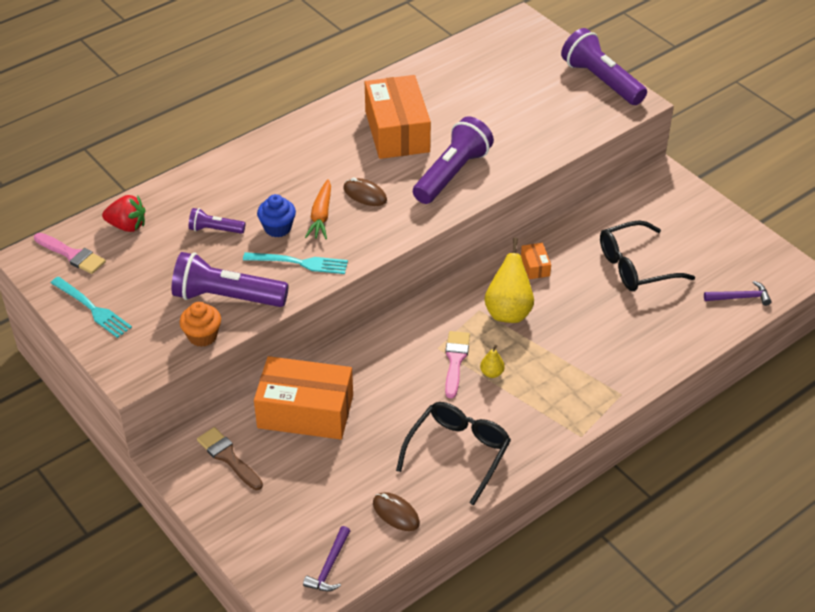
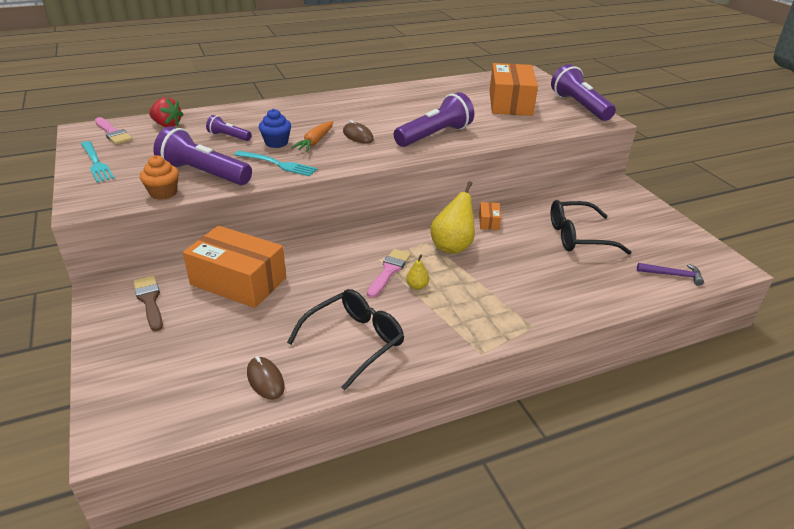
camera: 15 degrees right, 10 degrees down
purple hammer [303,526,350,591] -> none
orange box [365,75,431,159] -> orange box moved to [490,63,538,116]

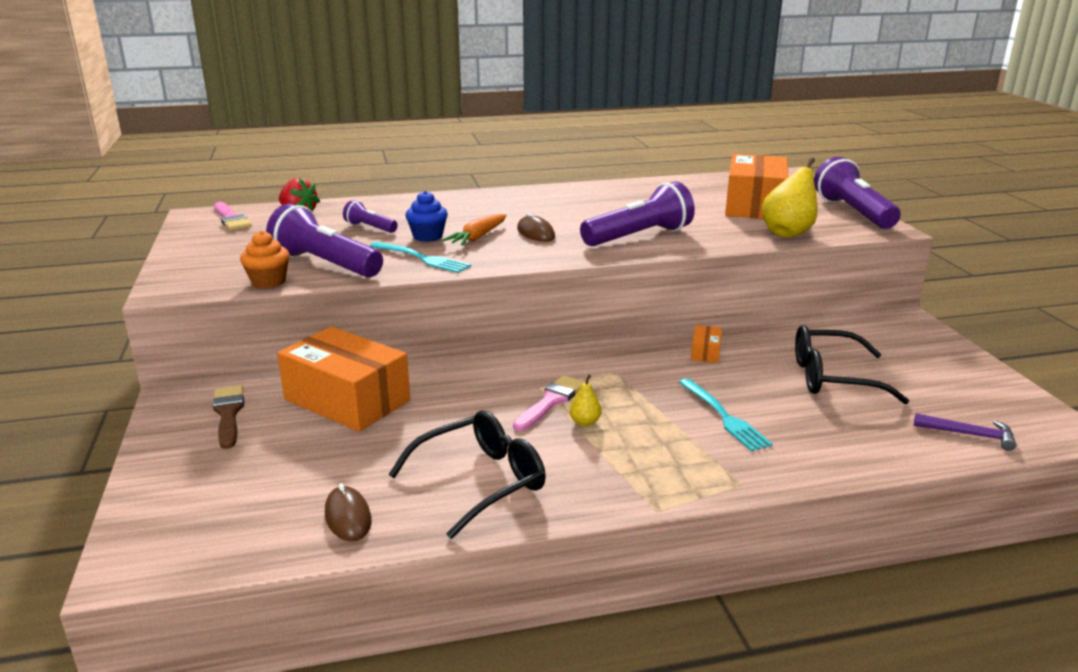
camera: 10 degrees right, 10 degrees down
turquoise fork [81,141,114,183] -> turquoise fork moved to [679,379,773,451]
yellow pear [430,181,475,254] -> yellow pear moved to [762,158,818,238]

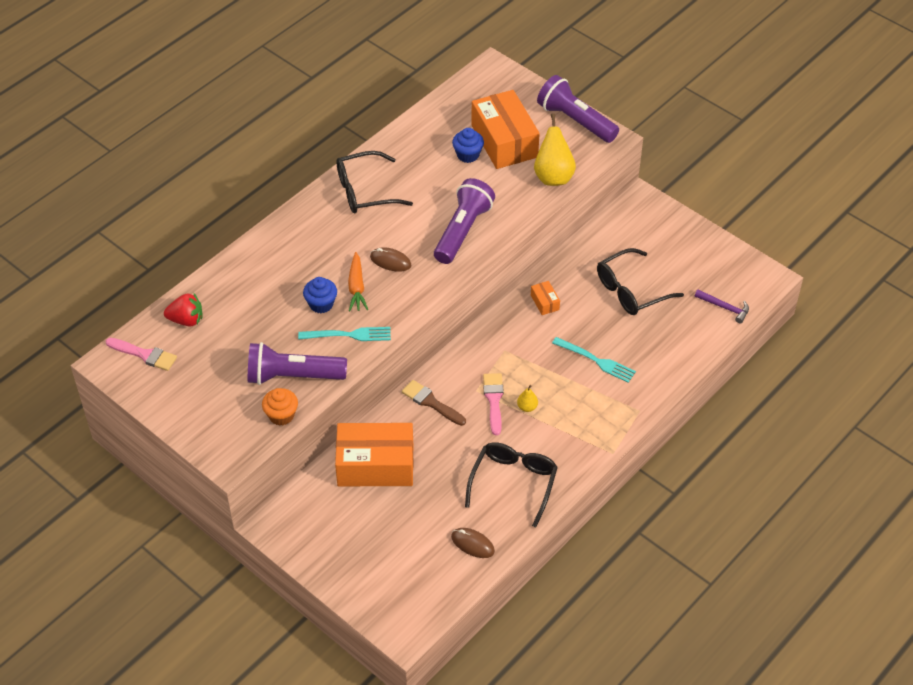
camera: 35 degrees left, 25 degrees up
brown brush [213,385,244,449] -> brown brush moved to [402,380,466,426]
purple flashlight [343,200,398,233] -> none
purple hammer [914,413,1016,451] -> purple hammer turned 45 degrees clockwise [695,289,749,323]
none -> black glasses [336,151,413,213]
none -> blue cupcake [452,128,484,163]

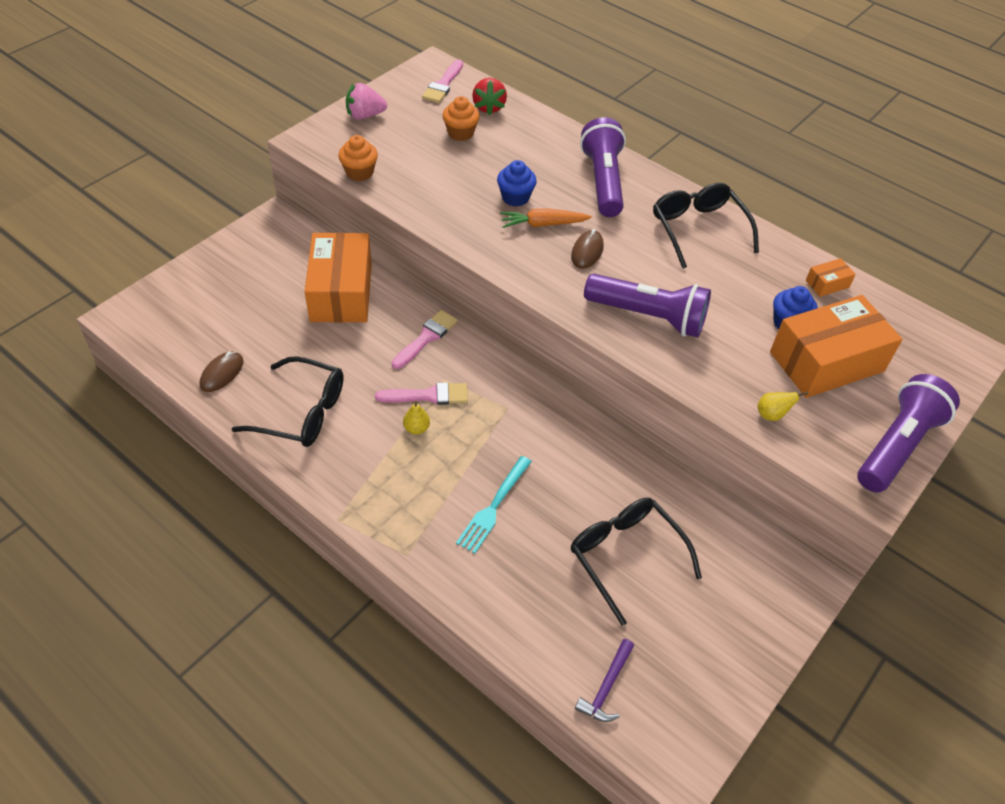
camera: 85 degrees right, 0 degrees up
purple flashlight [248,342,347,385] -> purple flashlight moved to [580,117,626,217]
turquoise fork [298,327,391,341] -> none
brown brush [402,380,466,426] -> pink brush [392,310,458,369]
orange box [531,281,560,315] -> orange box moved to [806,258,856,297]
yellow pear [534,113,576,186] -> yellow pear [757,391,808,421], size x0.48
none -> pink strawberry [346,83,387,120]
none -> orange cupcake [442,96,480,141]

